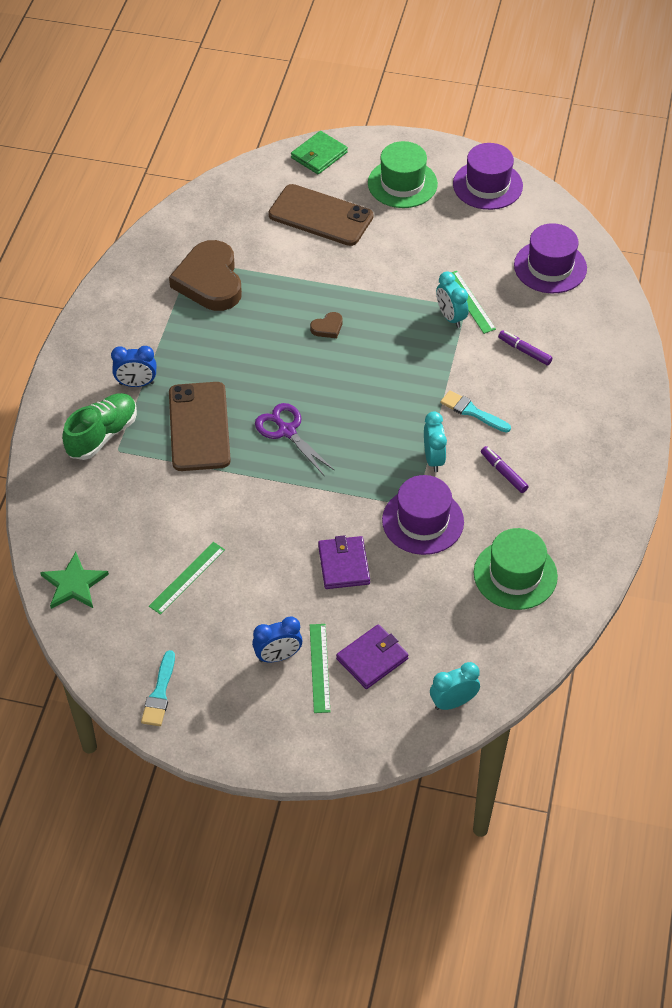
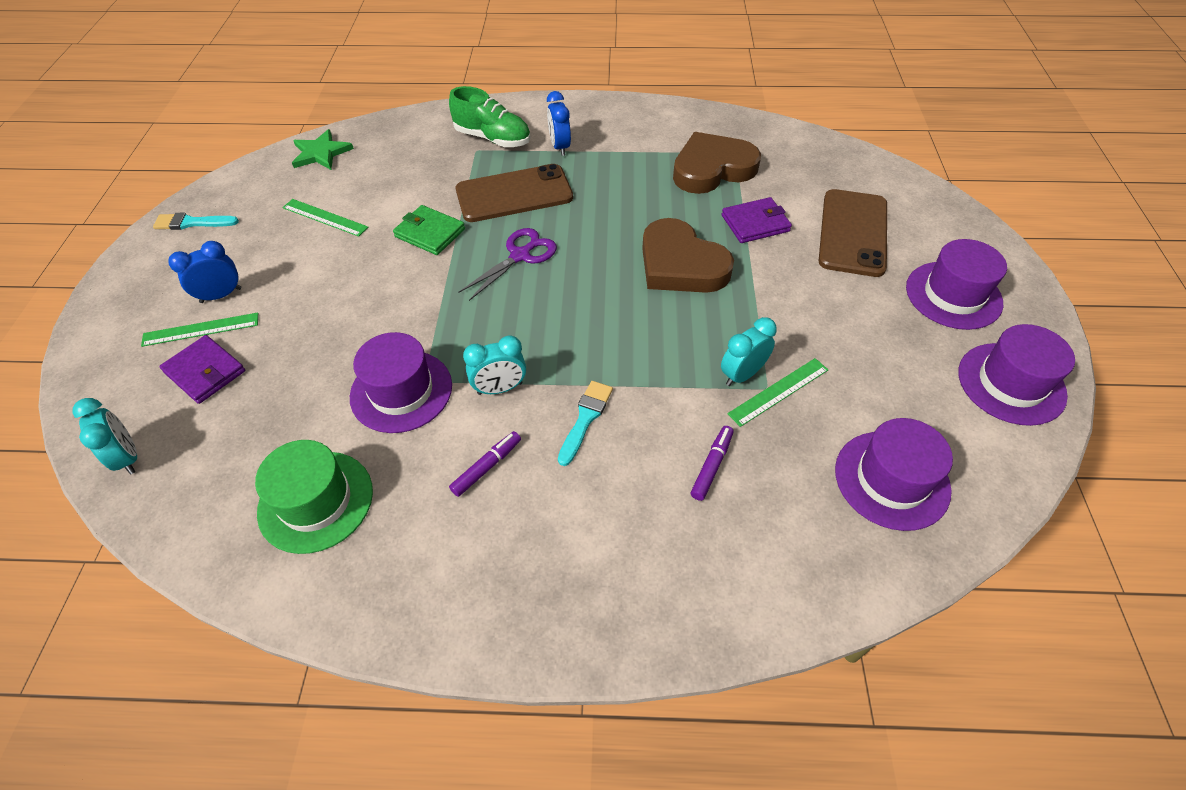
camera: 80 degrees right, 0 degrees up
blue clock [252,617,303,662] -> blue clock turned 90 degrees clockwise [168,241,241,303]
green wallet [291,131,348,174] -> green wallet moved to [393,205,465,255]
brown heart [310,312,343,338] -> brown heart [642,218,734,293], size x2.45
purple wallet [318,535,370,589] -> purple wallet moved to [722,197,792,243]
green hat [368,141,438,208] -> purple hat [906,239,1007,330]

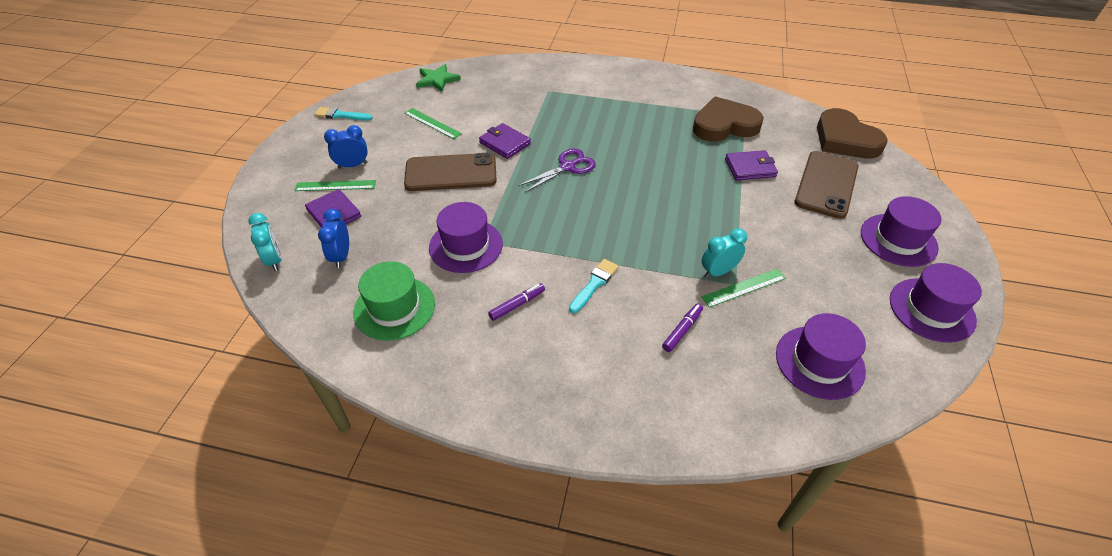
camera: 10 degrees right, 5 degrees down
green wallet [393,205,465,255] -> purple wallet [479,123,531,159]
green shoe [449,86,531,147] -> none
brown phone [456,164,573,222] -> brown phone moved to [404,153,497,191]
turquoise clock [463,335,526,395] -> none
blue clock [547,91,571,156] -> blue clock moved to [318,209,349,268]
brown heart [642,218,734,293] -> brown heart moved to [817,108,888,159]

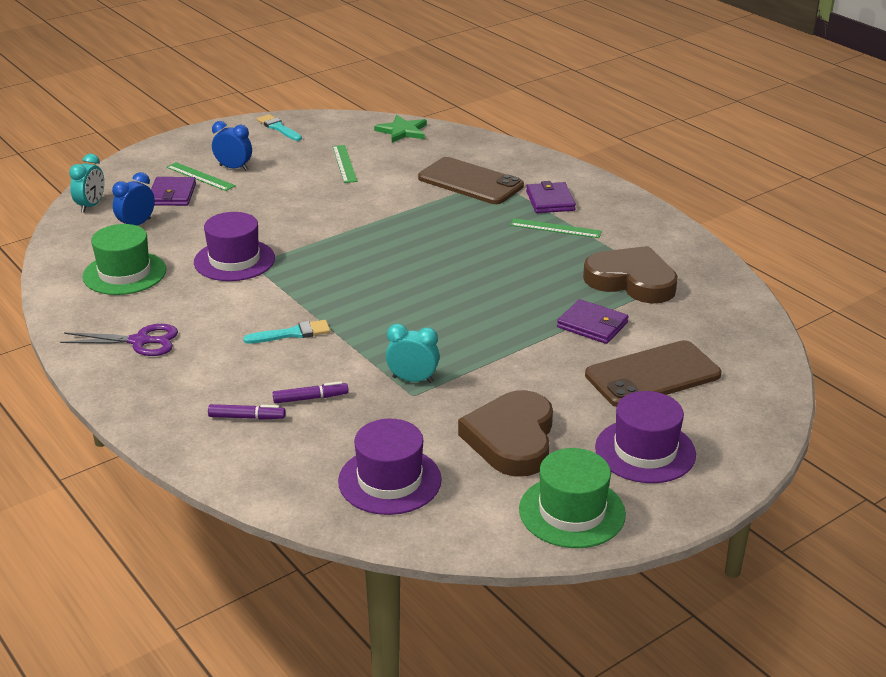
camera: 40 degrees right, 15 degrees down
brown phone [404,153,497,191] -> brown phone moved to [418,157,524,204]
purple wallet [479,123,531,159] -> purple wallet moved to [526,181,576,213]
purple marker [488,283,545,321] -> purple marker moved to [208,404,286,420]
purple scissors [518,149,596,192] -> purple scissors moved to [60,324,178,356]
green ruler [702,269,786,307] -> green ruler moved to [510,218,602,238]
brown heart [817,108,888,159] -> brown heart moved to [458,390,553,477]
purple hat [890,263,982,343] -> green hat [519,448,626,548]

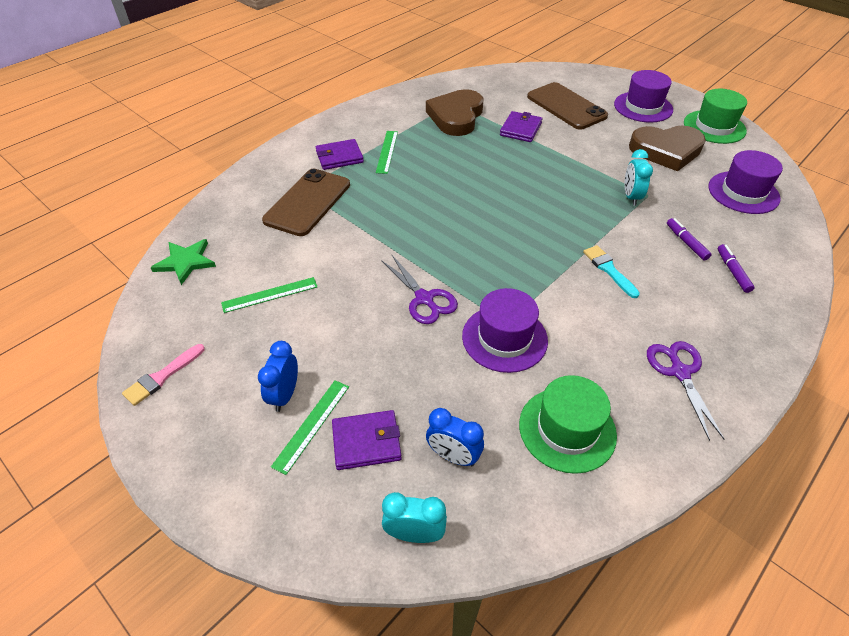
camera: 100 degrees left, 15 degrees up
turquoise brush [257,114,302,141] -> pink brush [122,344,205,406]
none -> purple scissors [381,255,458,324]

